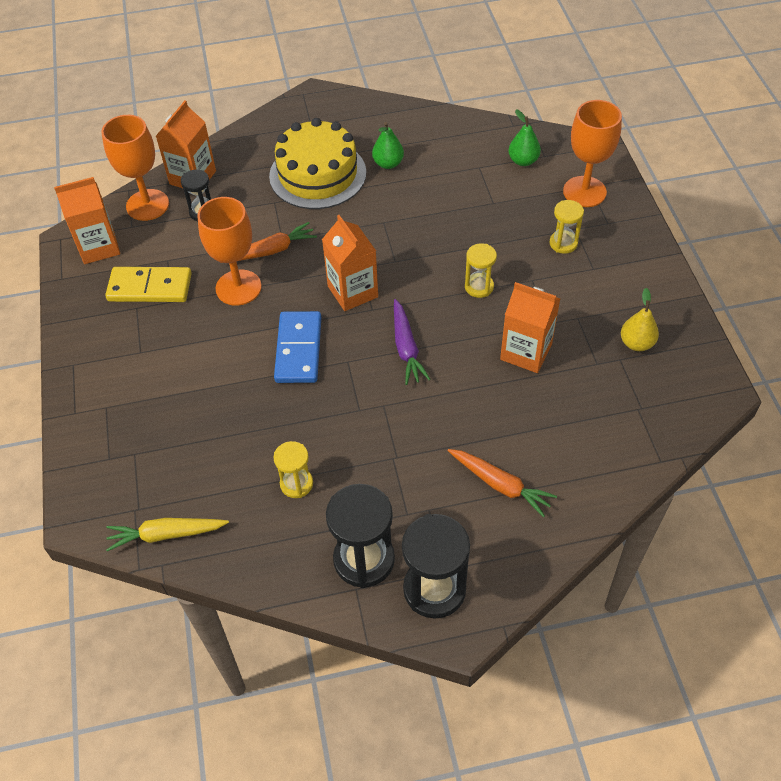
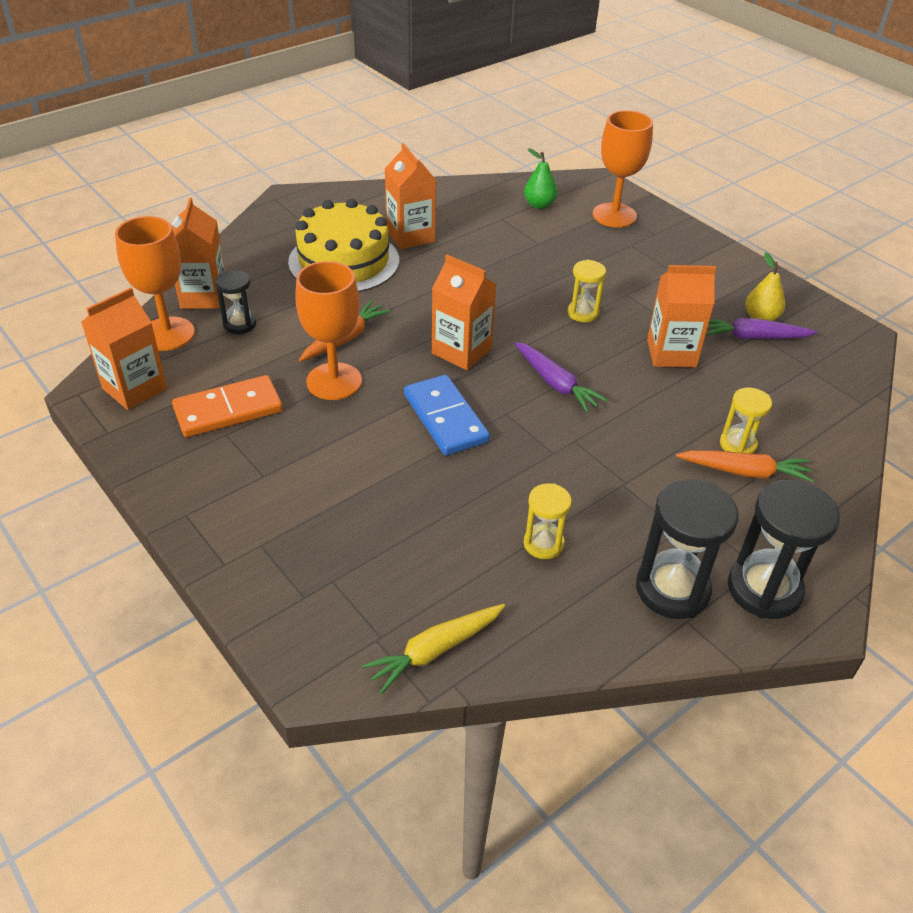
camera: 30 degrees left, 10 degrees down
yellow domino [105,267,192,302] -> orange domino [172,375,283,437]
green pear [372,122,404,169] -> orange carton [385,143,437,249]
yellow hourglass [549,200,584,254] -> yellow hourglass moved to [720,387,772,454]
none -> purple carrot [706,318,817,339]

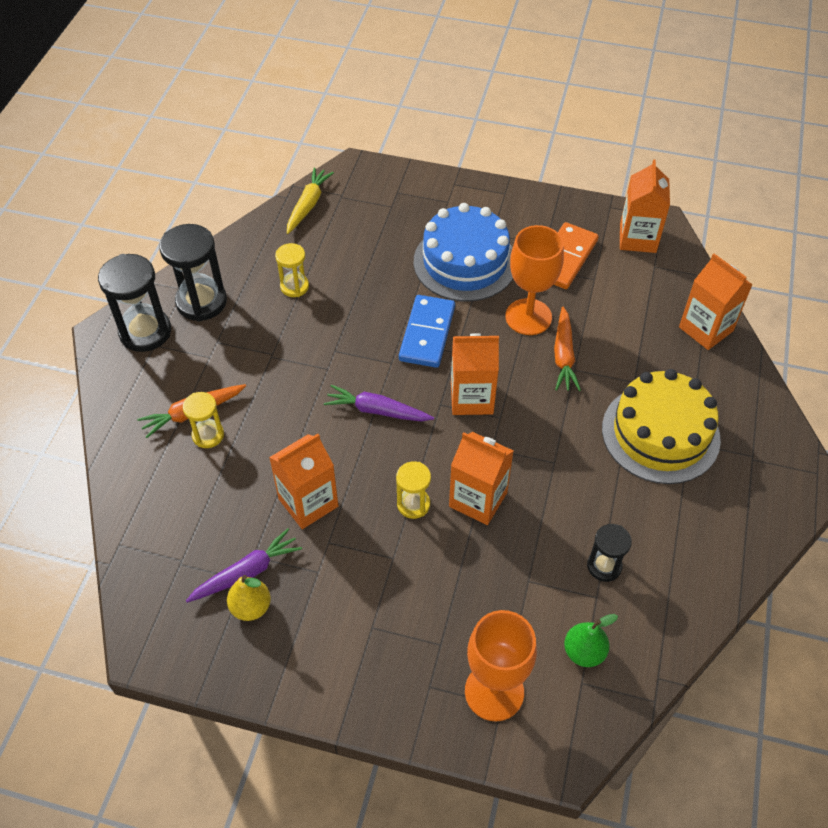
camera: 145 degrees right, 10 degrees up
orange goblet [115,216,195,351] -> none
black hourglass [215,270,256,334] -> black hourglass moved to [587,524,632,582]
orange carton [385,143,437,249] -> orange carton moved to [449,432,513,525]
blue domino [404,375,490,456] -> blue domino turned 75 degrees clockwise [399,295,455,368]
none -> blue cake [414,203,513,302]

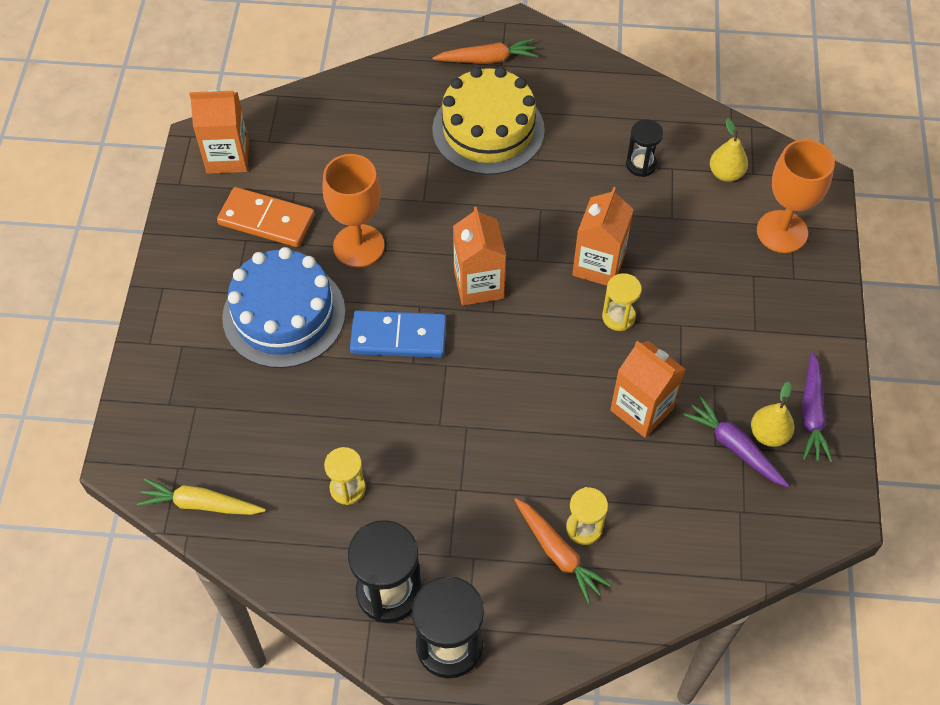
camera: 100 degrees left, 5 degrees up
purple carrot [324,385,434,421] -> purple carrot moved to [802,352,833,462]
orange carrot [554,306,581,391] -> orange carrot moved to [433,39,538,64]
green pear [564,614,618,667] -> yellow pear [710,118,748,182]
orange carton [679,254,753,350] -> none

